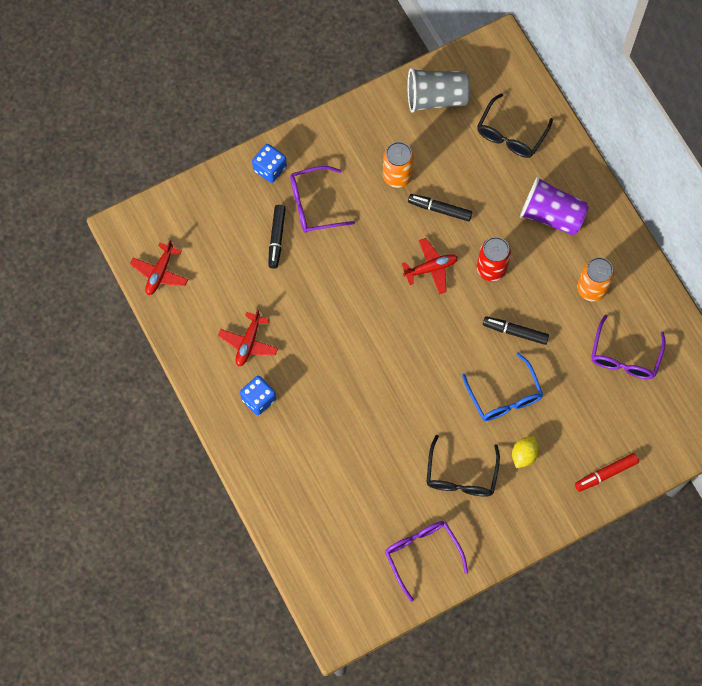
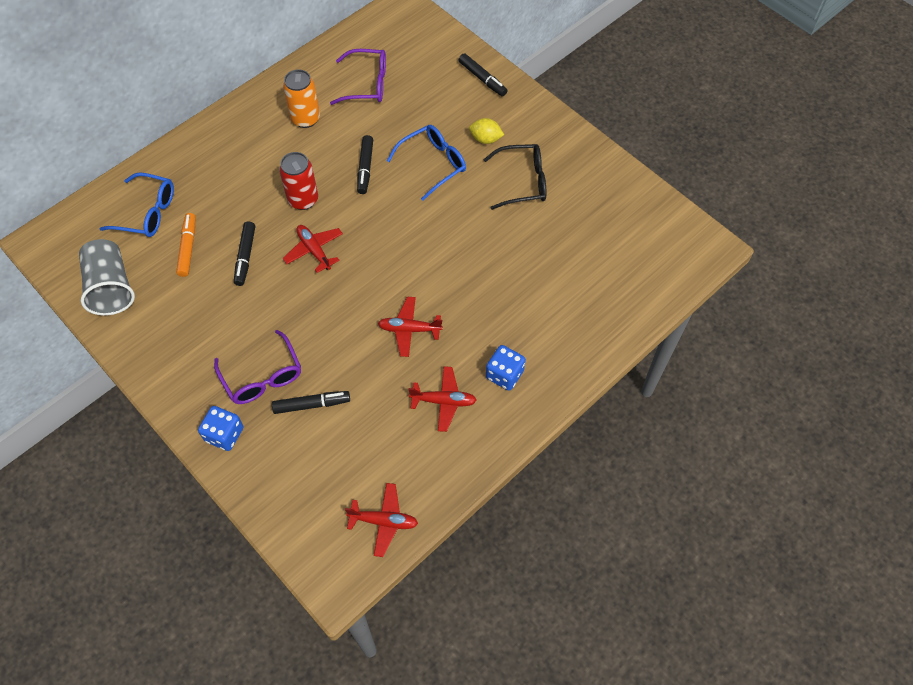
camera: 105 degrees left, 10 degrees down
orange can [383,142,414,188] -> none
purple glasses [385,521,468,602] -> none
black glasses [477,93,553,158] -> blue glasses [100,173,174,237]
purple cup [520,176,589,235] -> none
red marker [575,453,639,492] -> black marker [459,53,508,96]
none -> orange marker [176,213,196,277]
none -> red plane [378,297,443,357]

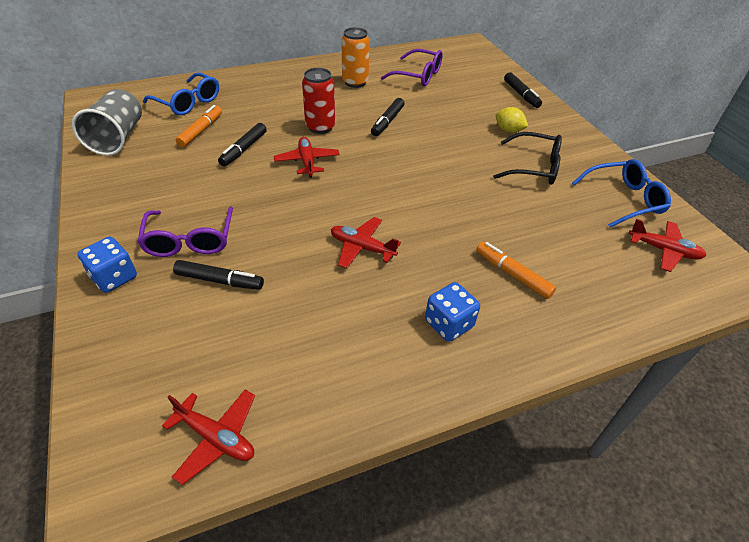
camera: 20 degrees right, 15 degrees down
blue glasses [387,125,466,200] -> blue glasses moved to [572,159,671,227]
red plane [408,366,477,432] -> red plane moved to [629,219,706,272]
none -> orange marker [476,242,556,299]

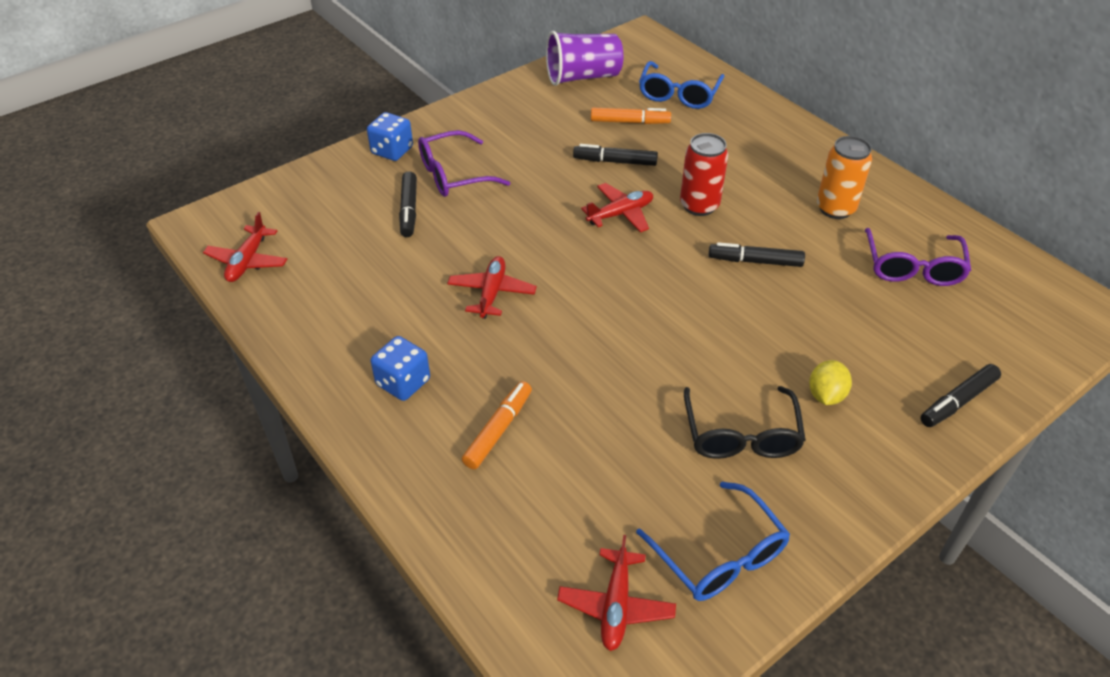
camera: 75 degrees right, 0 degrees up
grey cup [72,89,142,156] -> purple cup [546,31,623,86]

